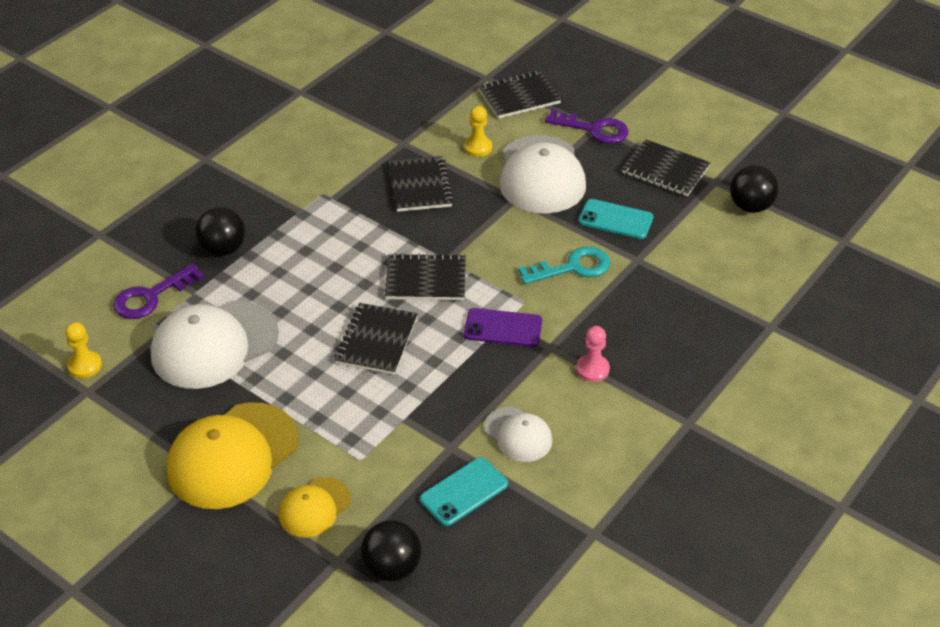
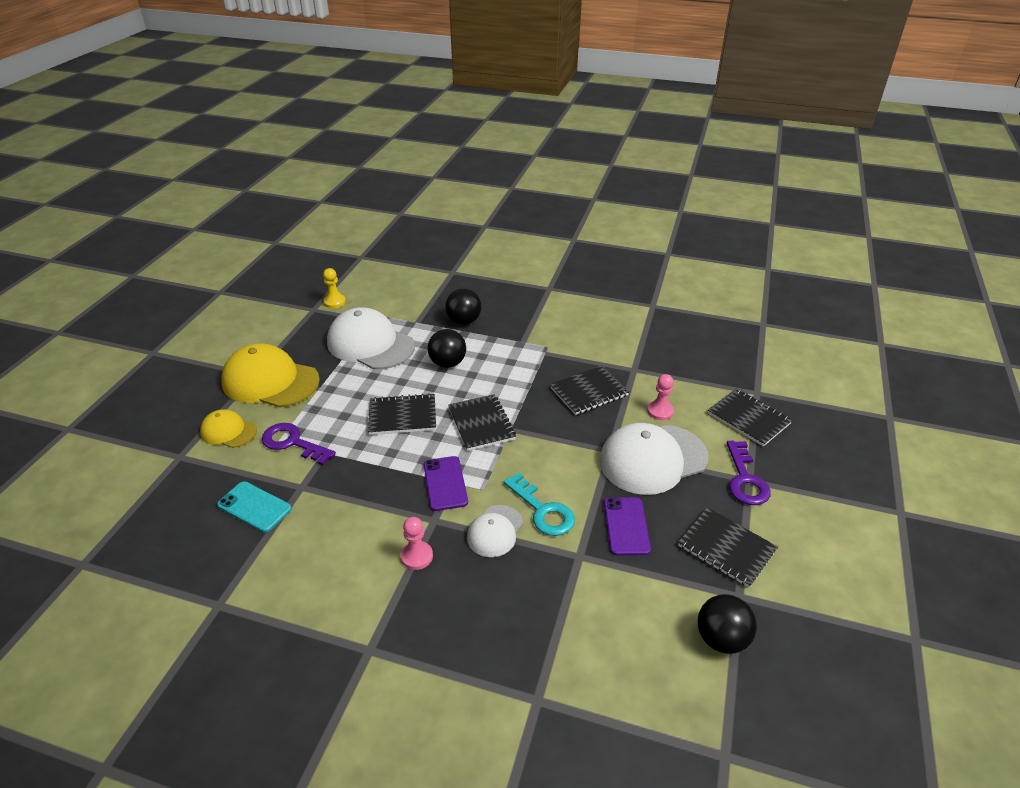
camera: 70 degrees right, 5 degrees down
purple key [113,263,204,319] -> purple key moved to [262,423,336,465]
black ball [361,520,422,581] -> black ball moved to [427,329,466,368]
yellow pawn [464,106,492,157] -> pink pawn [647,374,674,420]
white cap [484,407,552,462] -> white cap moved to [467,505,523,557]
turquoise phone [579,199,653,239] -> purple phone [604,497,651,556]
black notebook [622,139,711,196] -> black notebook turned 60 degrees counterclockwise [678,507,778,588]

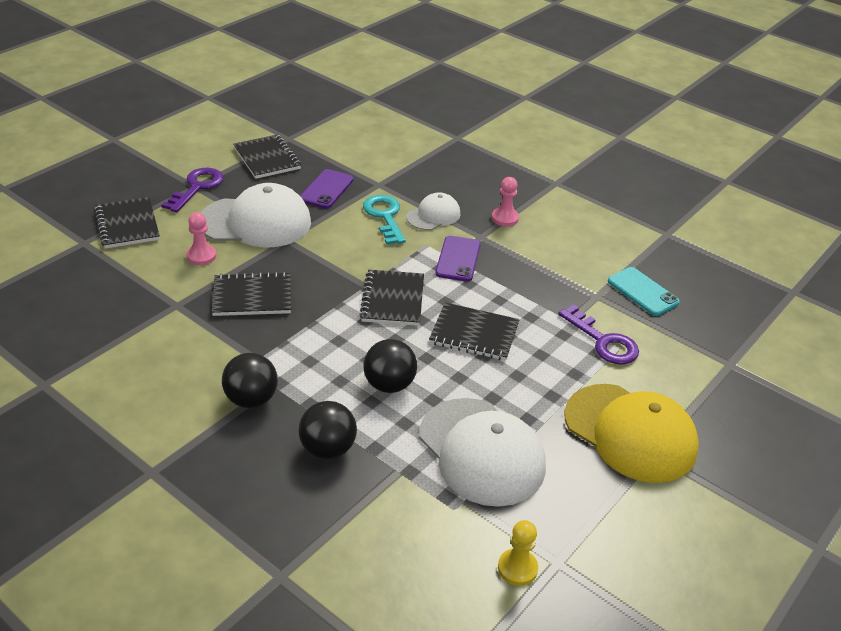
camera: 160 degrees left, 0 degrees up
yellow cap [200,409,257,448] -> none
black ball [698,594,757,654] -> black ball moved to [222,353,278,408]

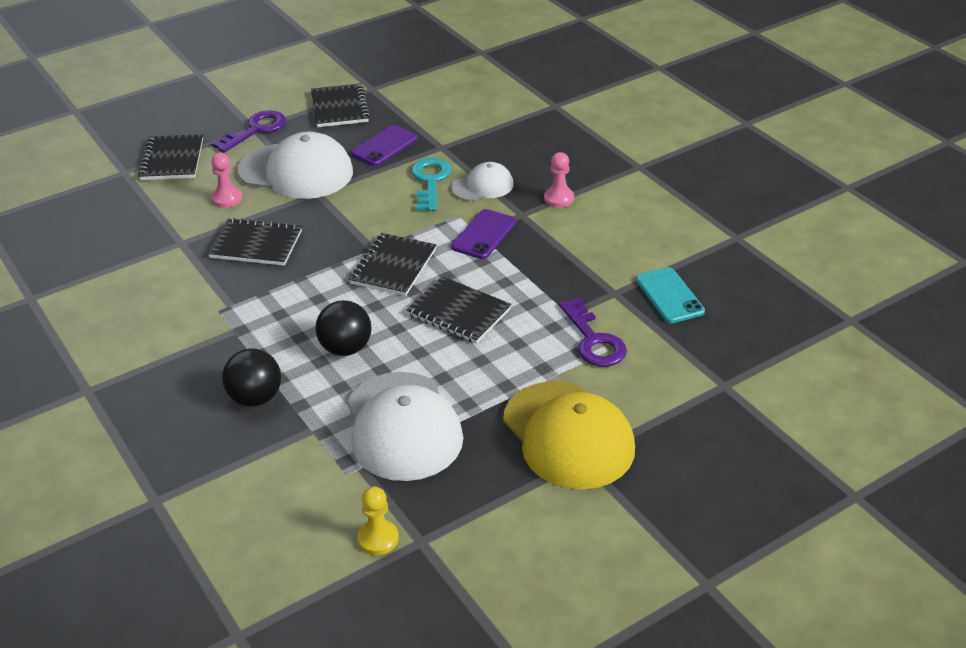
camera: 20 degrees right, 0 degrees up
black ball [222,353,278,408] -> none

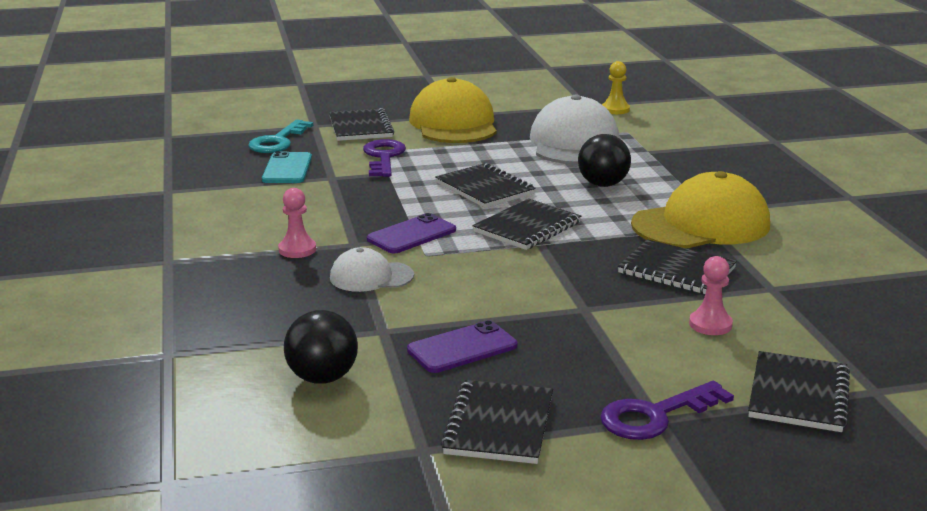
camera: 160 degrees left, 15 degrees down
black ball [222,348,281,406] -> black ball moved to [284,310,358,384]
white cap [238,131,353,199] -> none
turquoise key [411,158,451,211] -> turquoise key moved to [248,120,313,153]
none -> black notebook [329,108,394,141]
none -> yellow cap [631,171,770,249]

